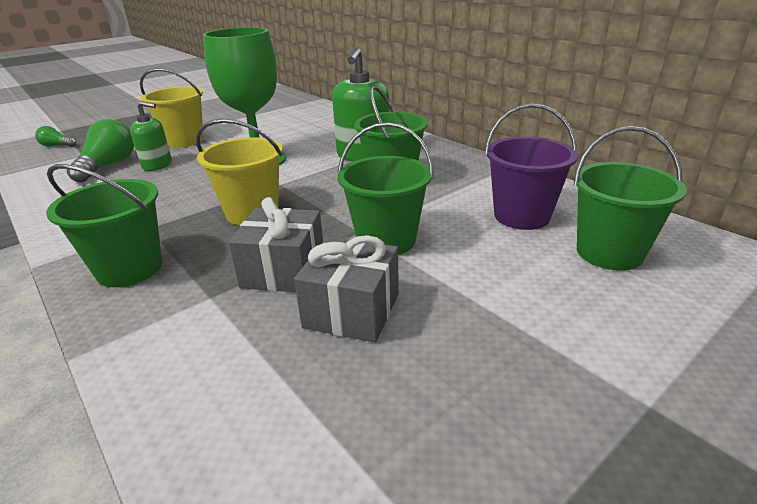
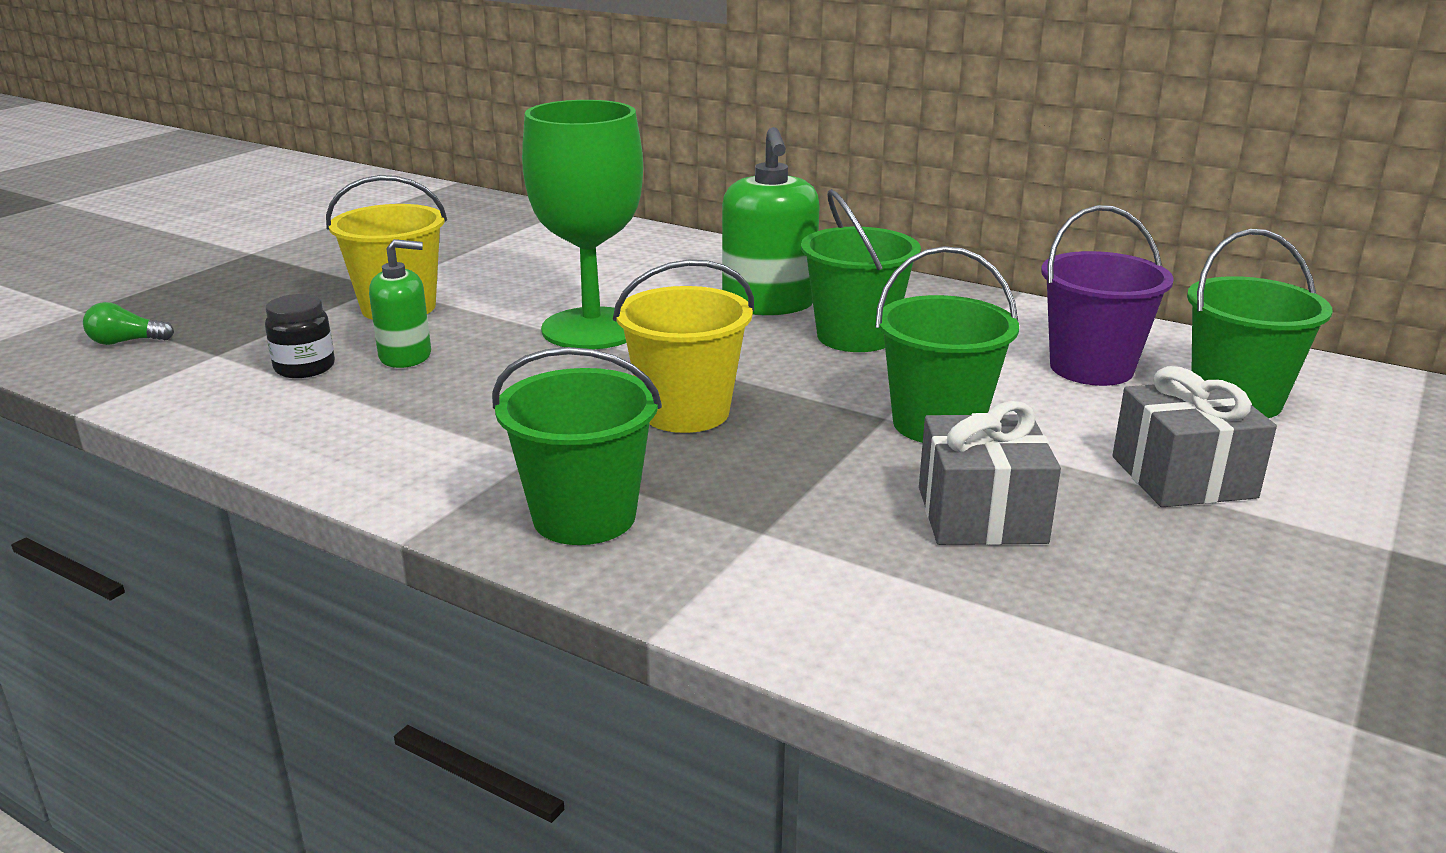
camera: 20 degrees left, 5 degrees down
green light bulb [67,119,134,183] -> black jar [265,294,335,378]
grey gift [229,197,323,292] -> grey gift moved to [1112,366,1277,507]

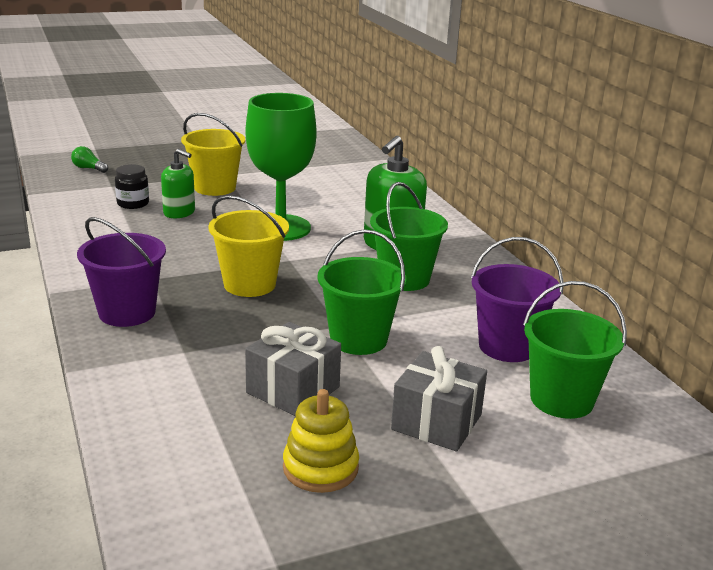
camera: 35 degrees right, 0 degrees up
green bucket [492,347,662,545] -> purple bucket [77,217,166,327]
none -> yellow stacking toy [283,389,359,493]

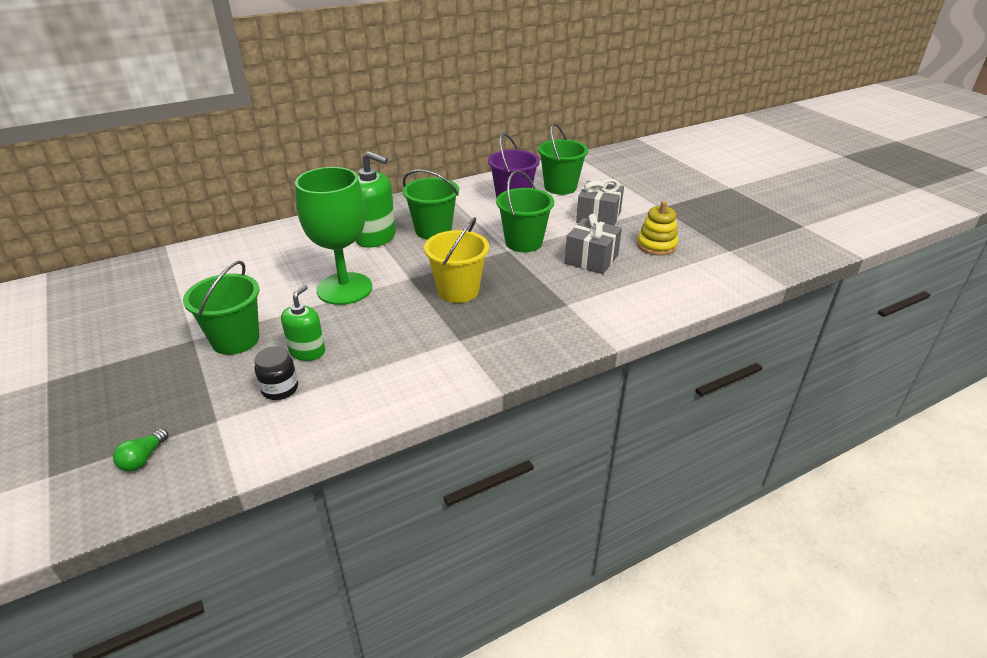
camera: 95 degrees left, 10 degrees up
purple bucket [77,217,166,327] -> none
yellow bucket [181,113,245,196] -> green bucket [183,261,259,355]

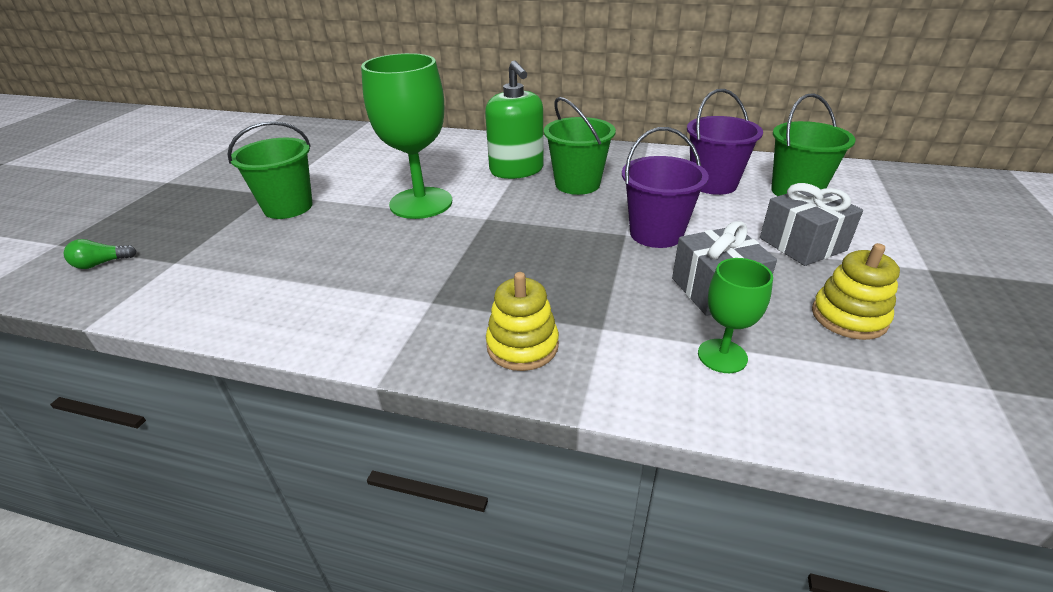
camera: 45 degrees right, 0 degrees up
black jar [254,346,298,400] -> none
green soap dispenser [281,285,325,361] -> none
yellow bucket [424,217,489,303] -> none
green bucket [496,170,554,252] -> purple bucket [622,127,709,248]
none -> yellow stacking toy [486,272,559,371]
none -> green goblet [698,258,773,373]

